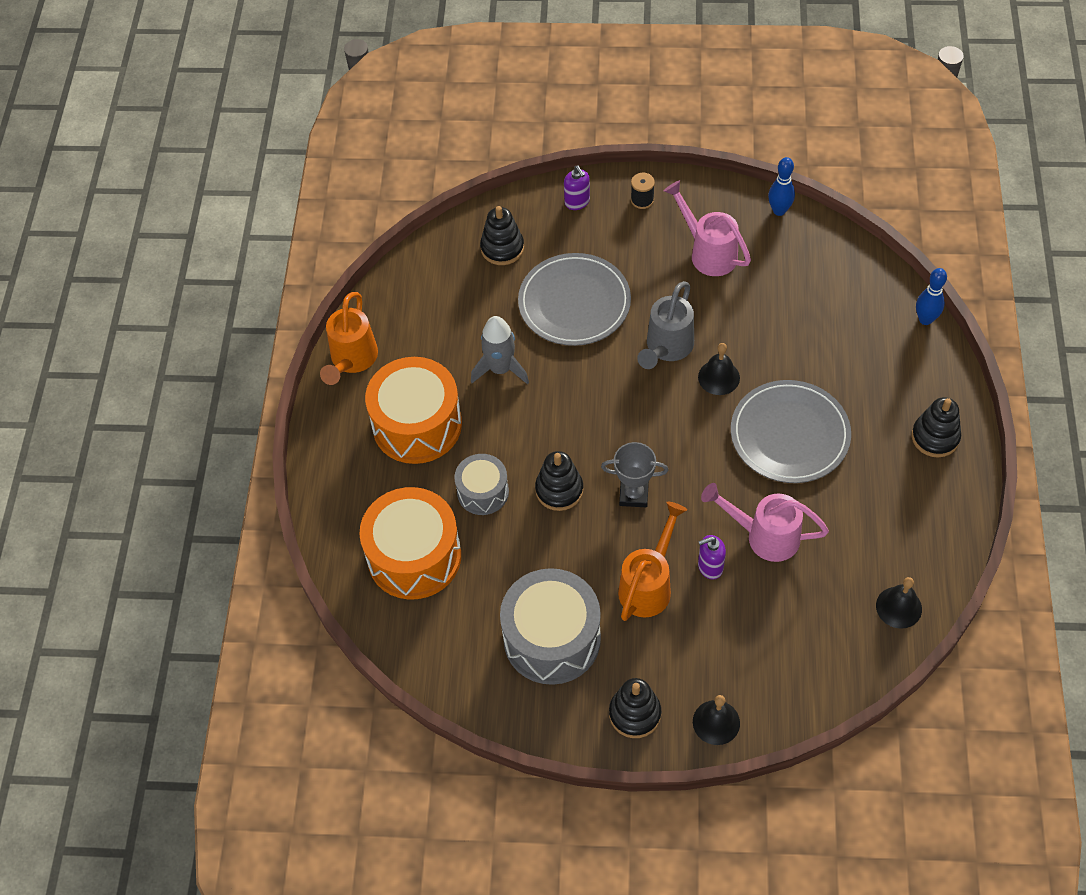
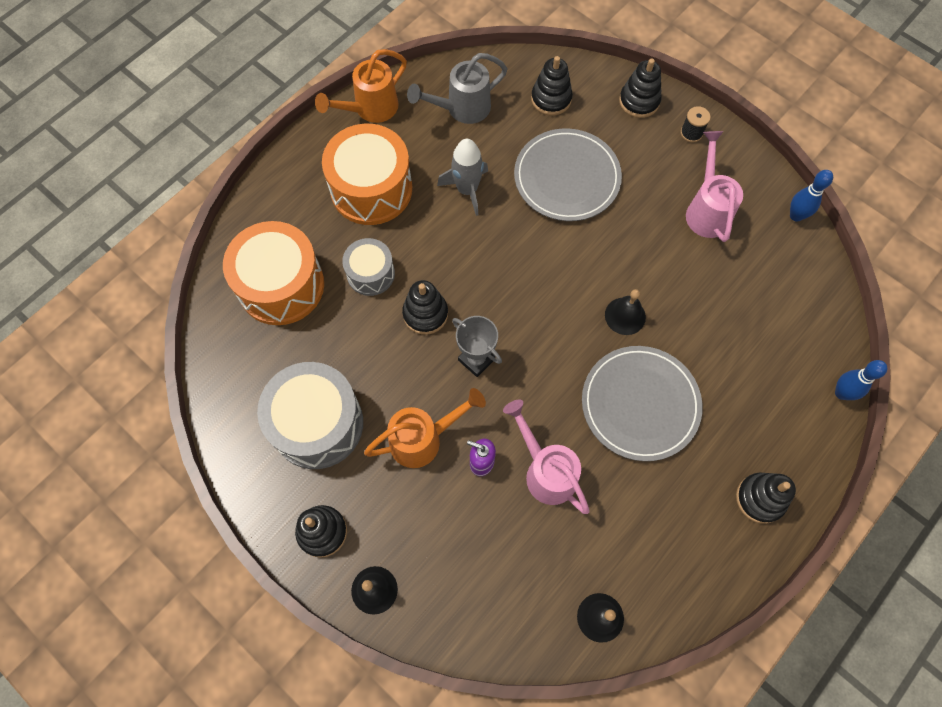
camera: 35 degrees right, 10 degrees up
purple soap dispenser [564,166,590,210] -> black stacking toy [619,59,662,118]
grey watering can [637,281,694,369] -> grey watering can moved to [407,53,508,124]

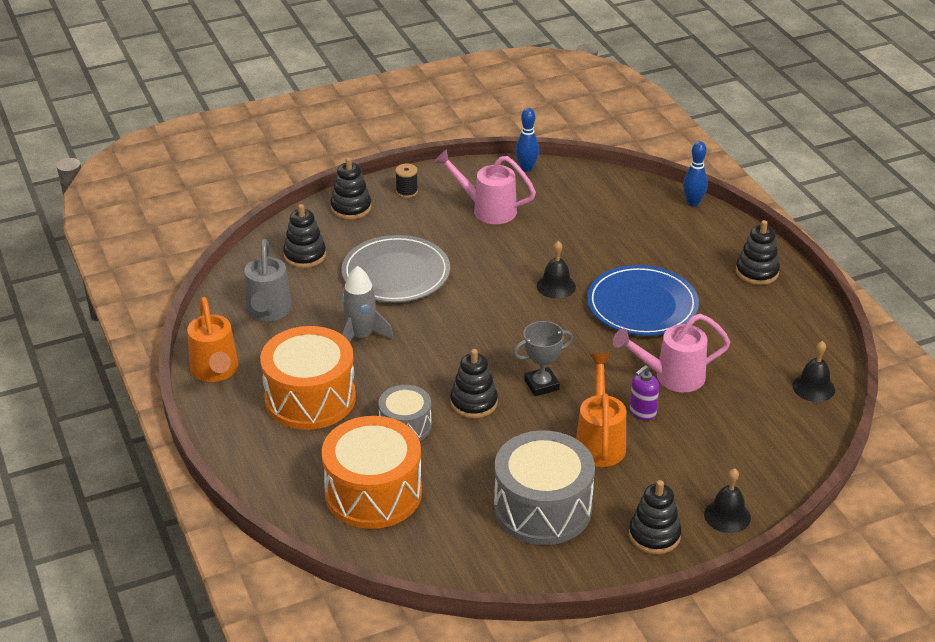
camera: 65 degrees left, 30 degrees down
grey plate [582,346,703,461] -> blue plate [587,265,699,336]

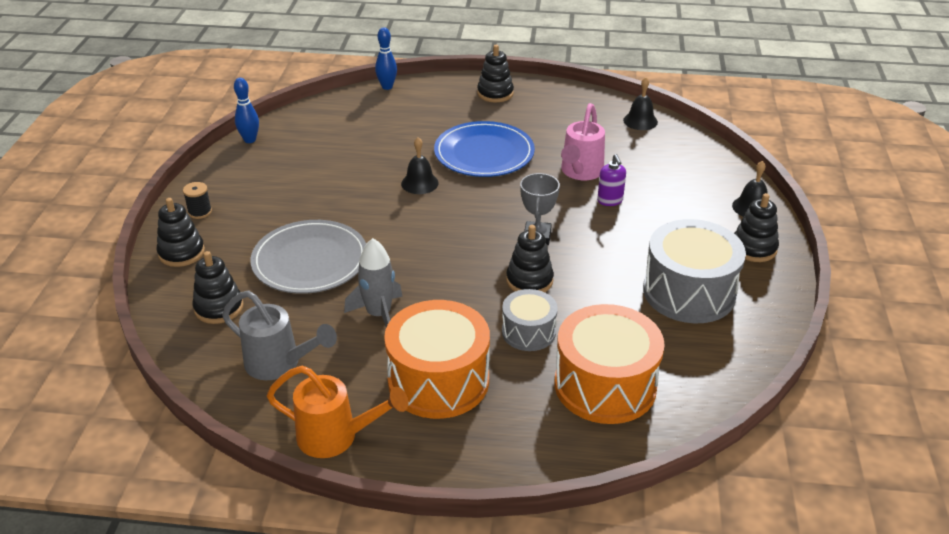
camera: 60 degrees left, 0 degrees up
pink watering can [434,149,536,224] -> none
orange watering can [576,353,626,467] -> none

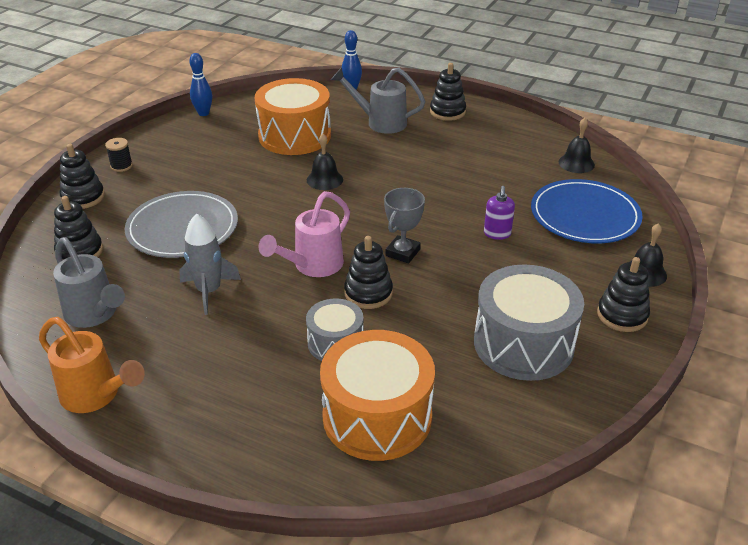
camera: 20 degrees right, 0 degrees up
orange drum [384,300,490,419] -> orange drum moved to [255,78,331,155]
blue plate [434,121,535,177] -> blue plate moved to [531,179,643,243]
pink watering can [561,103,605,180] -> pink watering can moved to [259,191,350,277]
none -> grey watering can [331,67,425,134]

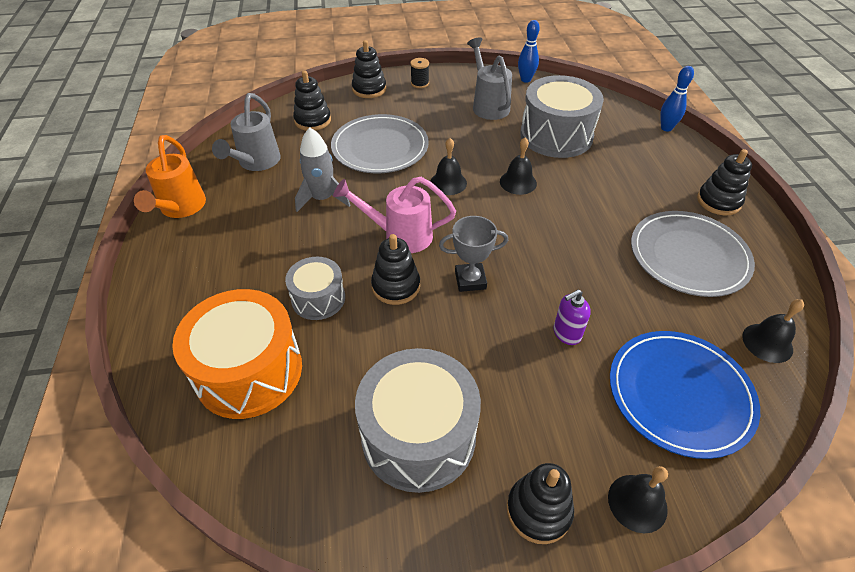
camera: 55 degrees right, 10 degrees up
orange drum [255,78,331,155] -> grey drum [520,75,604,158]
grey watering can [331,67,425,134] -> grey watering can moved to [467,37,512,120]
none -> black bell [430,138,467,195]
none -> grey plate [631,211,755,297]

